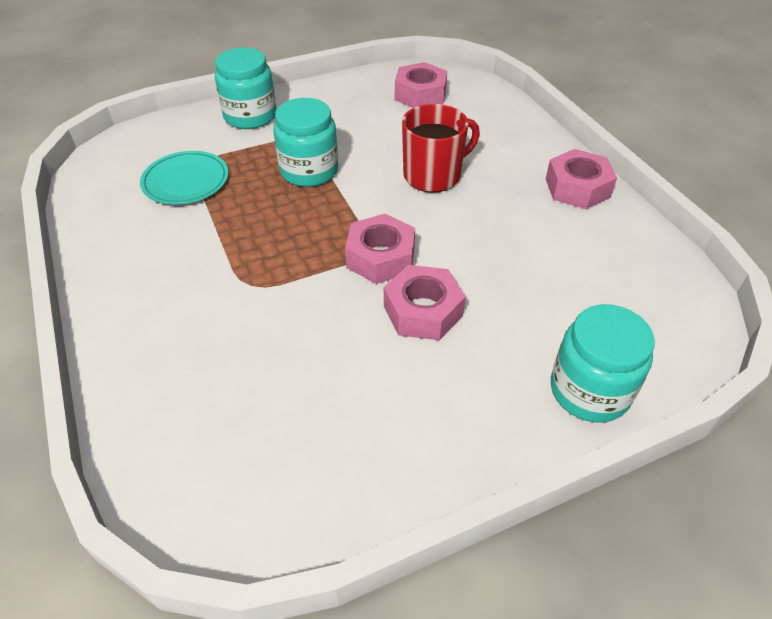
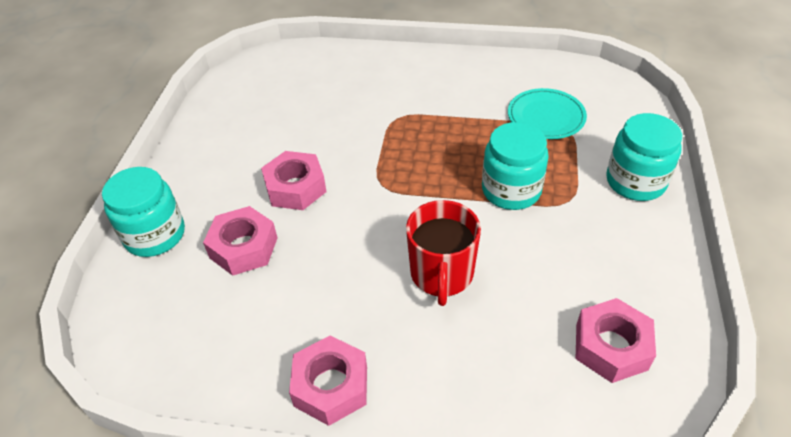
camera: 125 degrees right, 0 degrees up
pink nut [345,213,415,284] -> pink nut moved to [203,206,277,276]

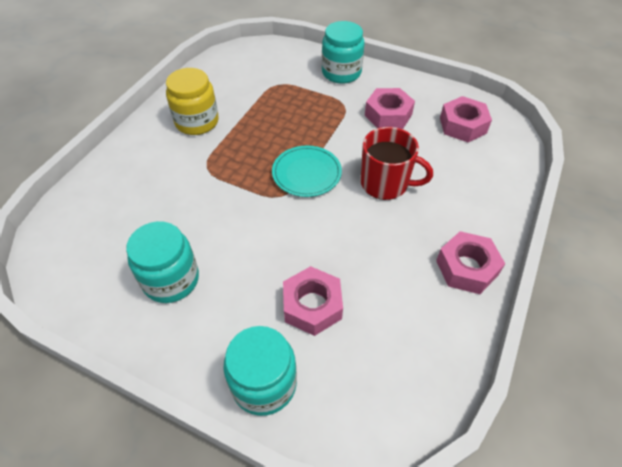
camera: 75 degrees left, 5 degrees up
pink nut [261,151,327,210] -> pink nut moved to [365,88,415,129]
turquoise jar [482,122,549,210] -> turquoise jar moved to [126,221,199,303]
turquoise plate [508,88,587,139] -> turquoise plate moved to [272,146,342,197]
none -> yellow jar [166,68,219,135]

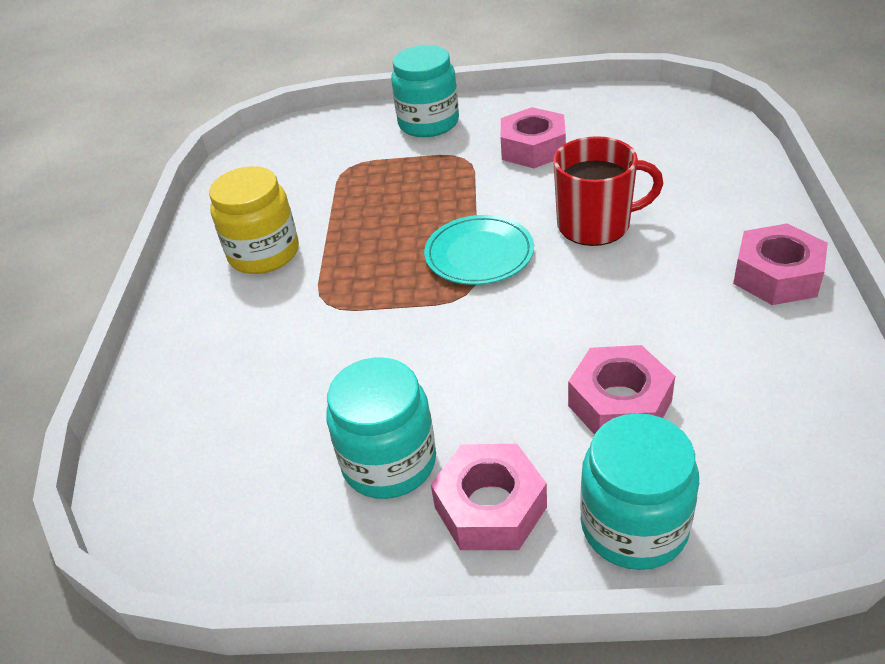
camera: 20 degrees left, 10 degrees down
pink nut [440,96,492,142] -> pink nut moved to [431,444,547,550]

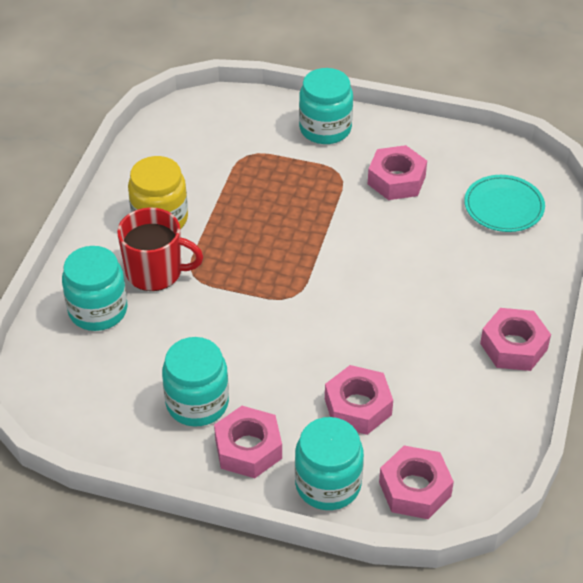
camera: 10 degrees right, 5 degrees up
turquoise plate [424,215,534,285] -> turquoise plate moved to [464,175,545,232]
red mug [553,136,664,246] -> red mug moved to [117,207,203,291]
none -> turquoise jar [62,246,128,331]
none -> pink nut [379,445,454,519]

